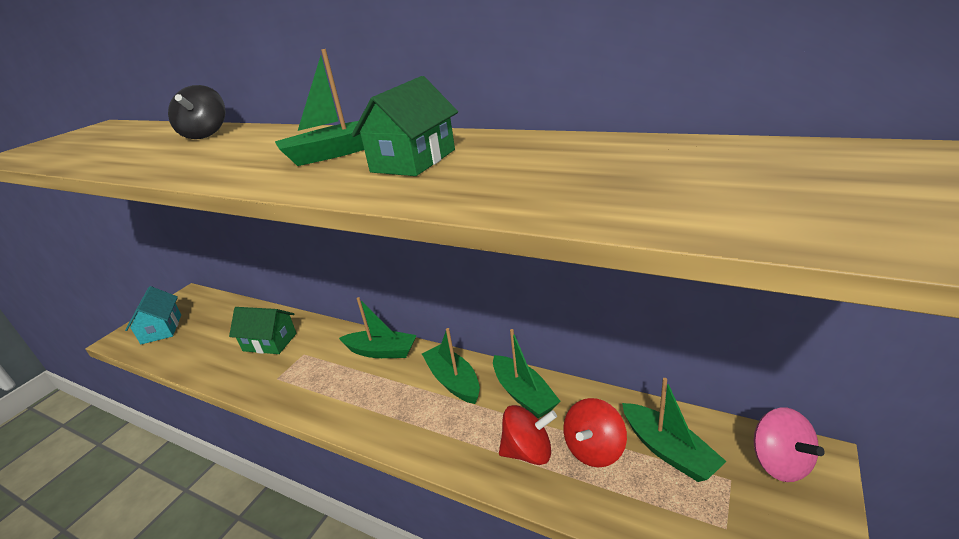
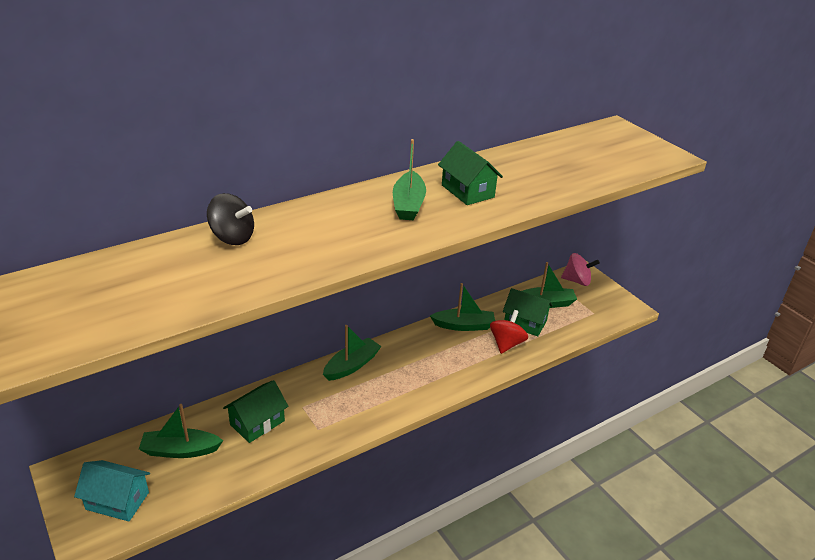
camera: 65 degrees left, 5 degrees up
green boat [422,328,480,404] -> green boat moved to [139,404,223,458]
red spinning top [564,398,627,468] -> green house [503,288,553,336]

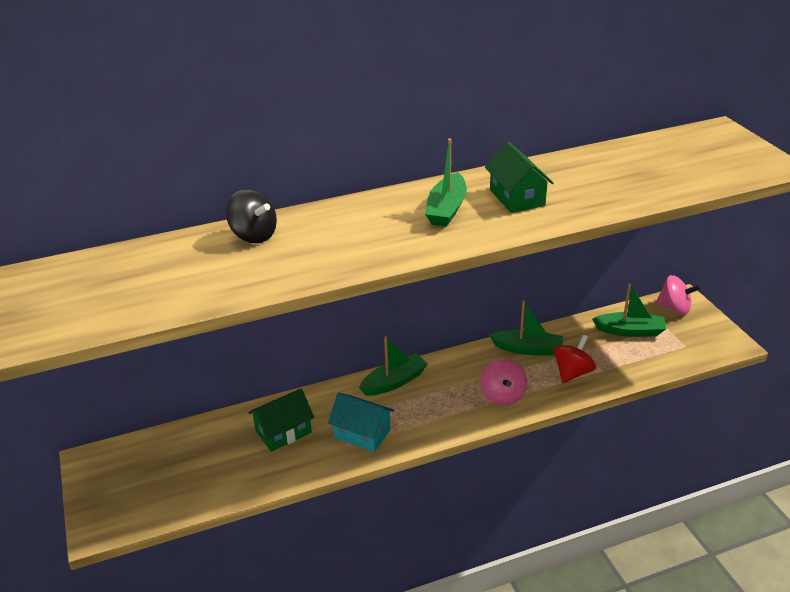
camera: 15 degrees right, 0 degrees up
turquoise house [74,460,150,521] -> turquoise house moved to [328,393,394,452]
green boat [139,404,223,458] -> none
green house [503,288,553,336] -> none
none -> pink spinning top [481,358,527,406]

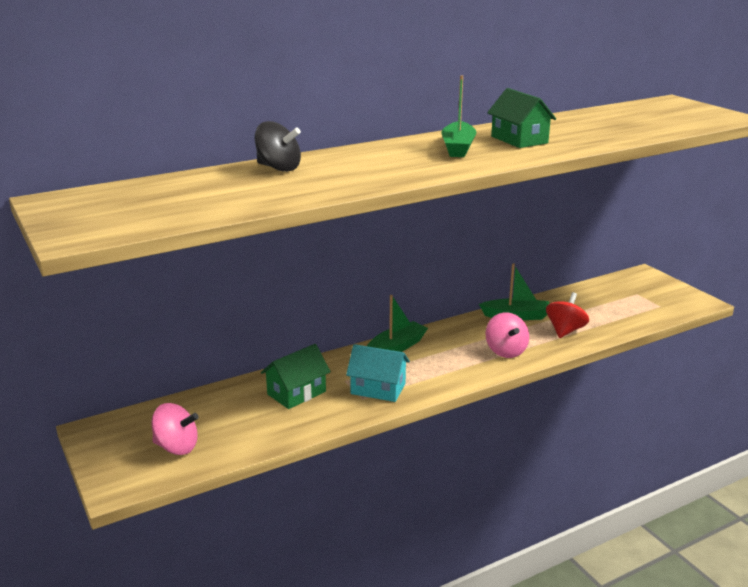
camera: 10 degrees left, 10 degrees down
green boat [592,283,666,337] -> none
pink spinning top [656,275,701,315] -> pink spinning top moved to [152,403,199,455]

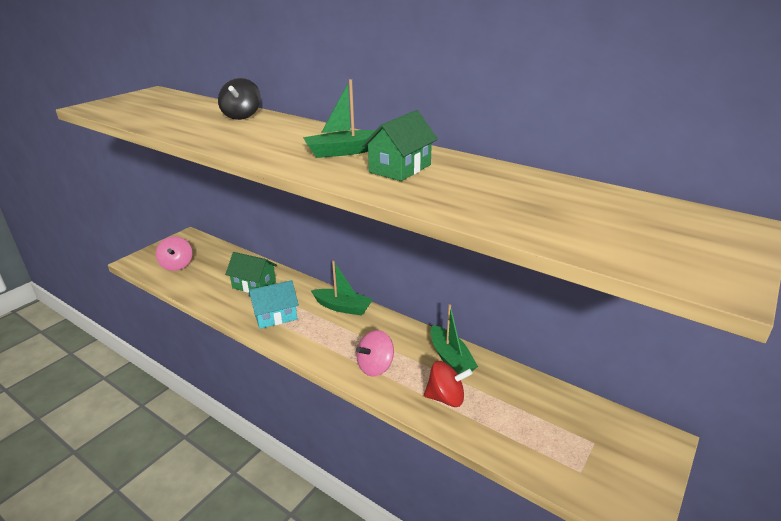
camera: 65 degrees right, 5 degrees up
turquoise house [346,344,410,402] -> turquoise house turned 75 degrees clockwise [249,280,299,329]

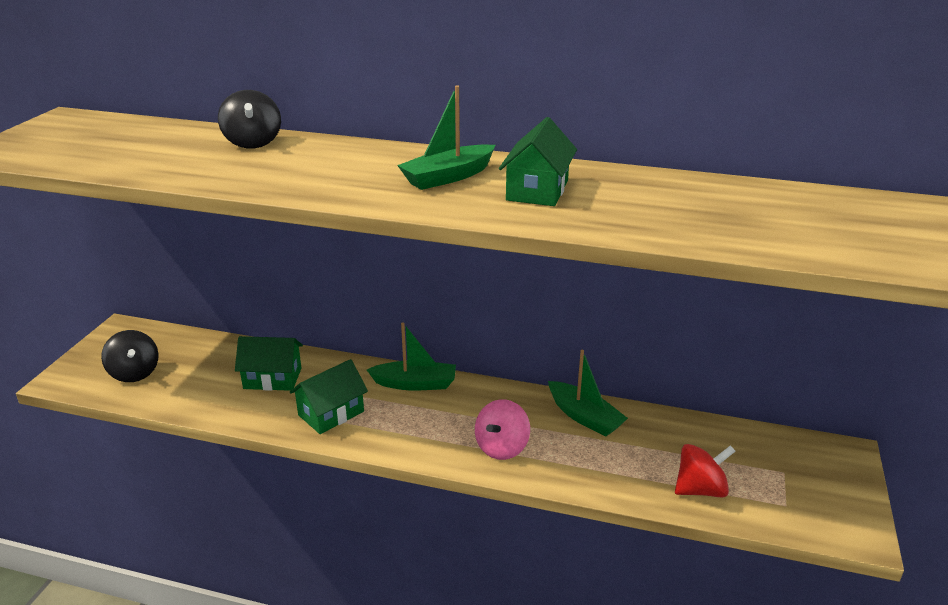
camera: 20 degrees left, 0 degrees up
pink spinning top [156,236,192,271] -> black spinning top [101,330,158,382]
turquoise house [249,280,299,329] -> green house [290,359,368,434]
red spinning top [424,361,472,407] -> red spinning top moved to [675,444,736,498]

